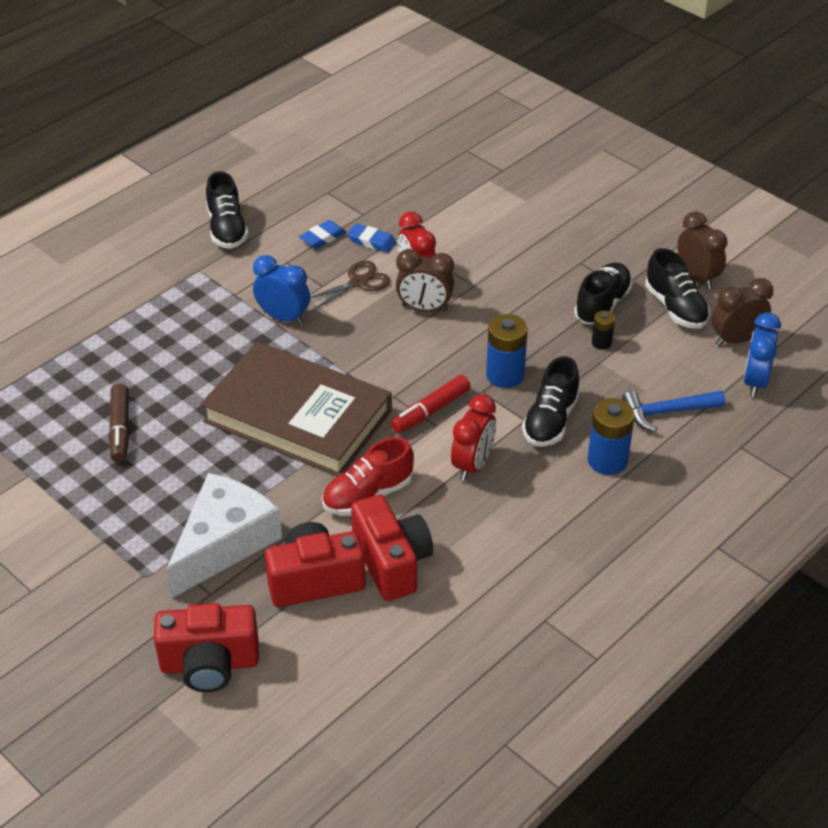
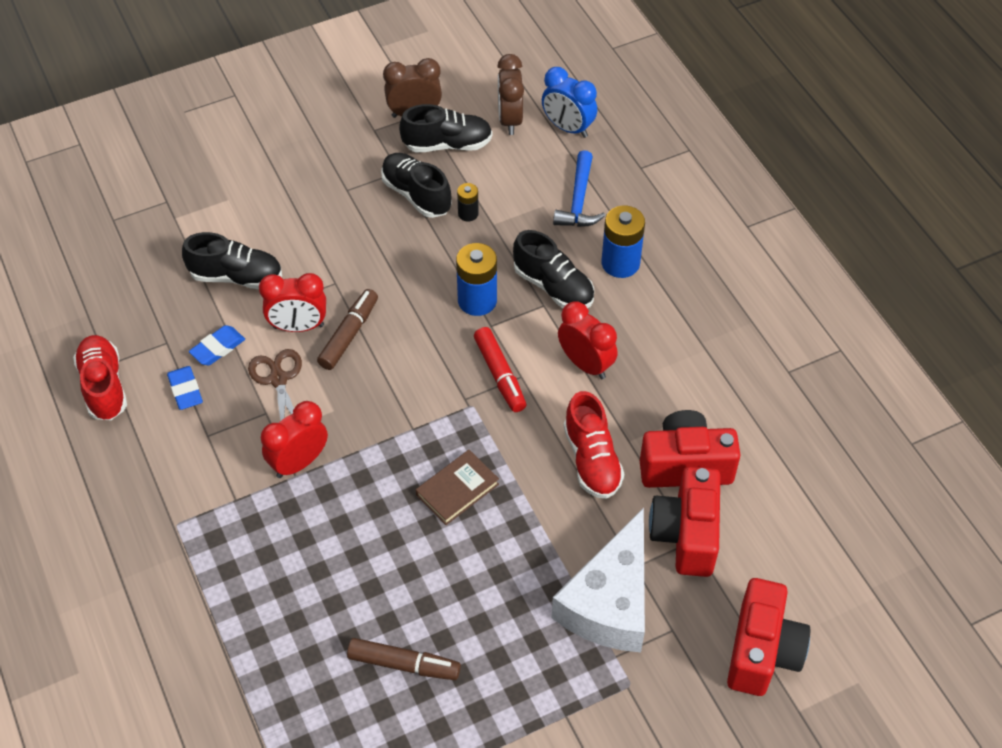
camera: 70 degrees left, 10 degrees up
white cheese [166,473,282,599] -> white cheese turned 120 degrees counterclockwise [552,508,645,652]
brown book [201,341,392,476] -> brown book [416,450,499,525], size x0.41
black shoe [206,171,249,249] -> black shoe moved to [182,232,282,289]
blue clock [253,255,310,325] -> red clock [261,401,328,478]
brown clock [396,249,454,312] -> brown marker [317,289,378,370]
none -> red shoe [73,335,127,420]

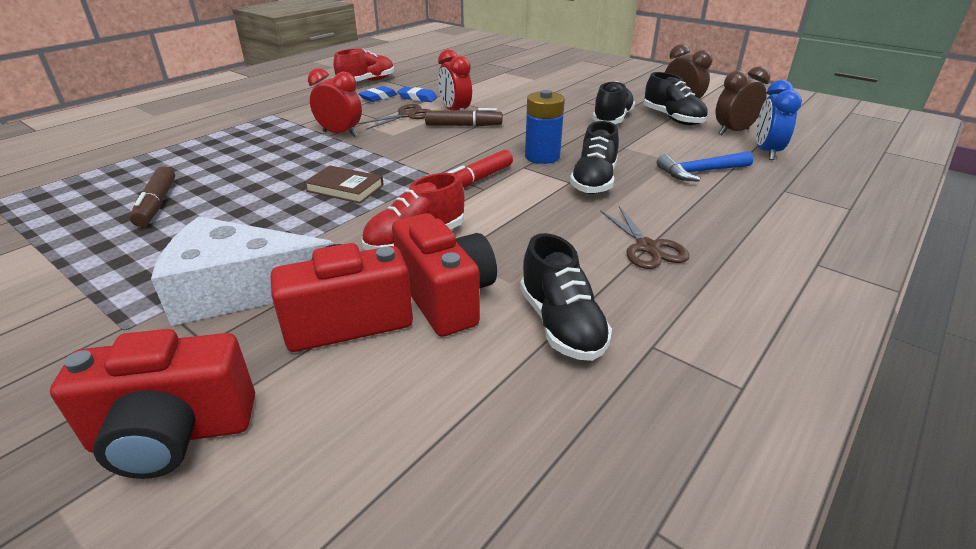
camera: 65 degrees right, 20 degrees down
black shoe [182,232,282,289] -> black shoe moved to [520,233,612,361]
black battery [457,183,479,222] -> none
red clock [558,301,617,379] -> none
blue battery [601,206,645,278] -> none
none -> brown scissors [600,206,690,269]

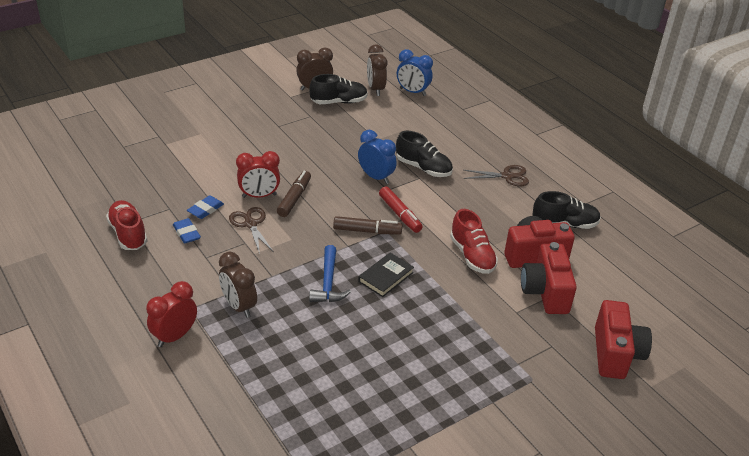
camera: 75 degrees left, 5 degrees up
brown marker [130,166,175,227] -> brown marker moved to [333,216,402,235]
white cheese [151,216,334,326] -> none
brown book [304,165,384,203] -> black book [358,253,414,297]
red clock [308,68,362,137] -> red clock moved to [146,281,197,347]
blue battery [525,90,565,164] -> blue clock [358,130,397,184]
black shoe [592,81,635,124] -> none
blue hammer [657,151,754,182] -> blue hammer moved to [309,245,351,302]
none -> brown clock [219,252,257,318]

